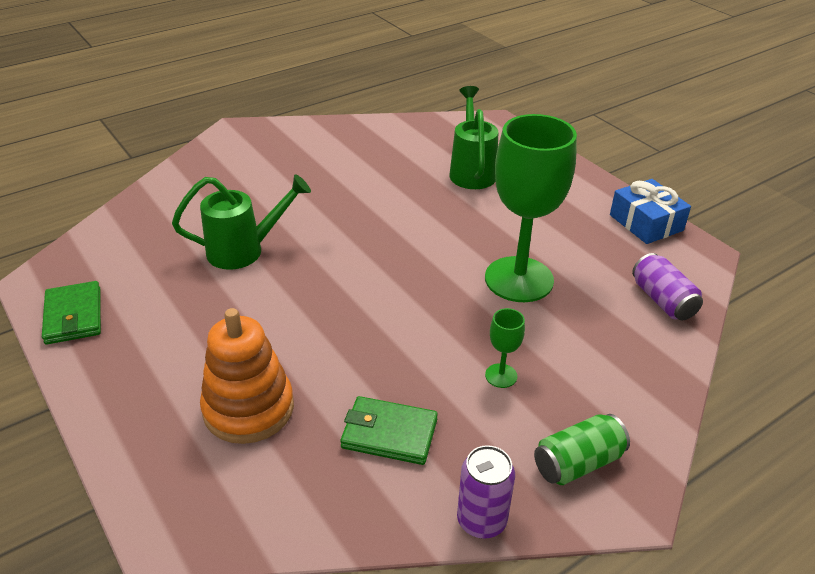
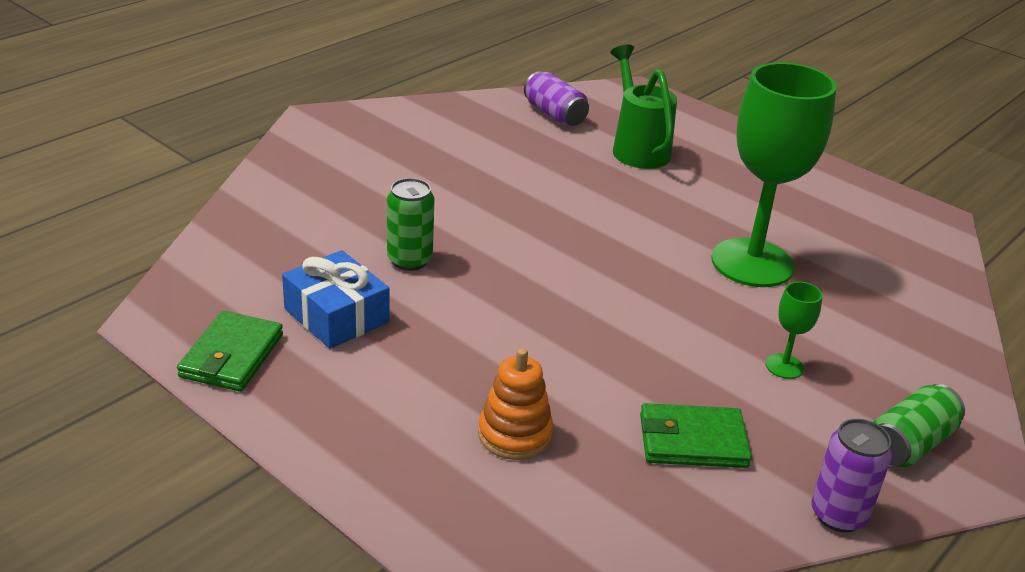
camera: 15 degrees left, 5 degrees down
green wallet [42,281,101,345] -> green wallet turned 45 degrees clockwise [177,311,283,392]
green watering can [172,174,311,270] -> green can [387,178,434,271]
orange stacking toy [200,308,294,444] -> orange stacking toy [478,348,553,460], size x0.66
blue gift [610,179,691,244] -> blue gift moved to [282,250,389,349]
purple can [632,253,703,320] -> purple can moved to [524,71,589,127]

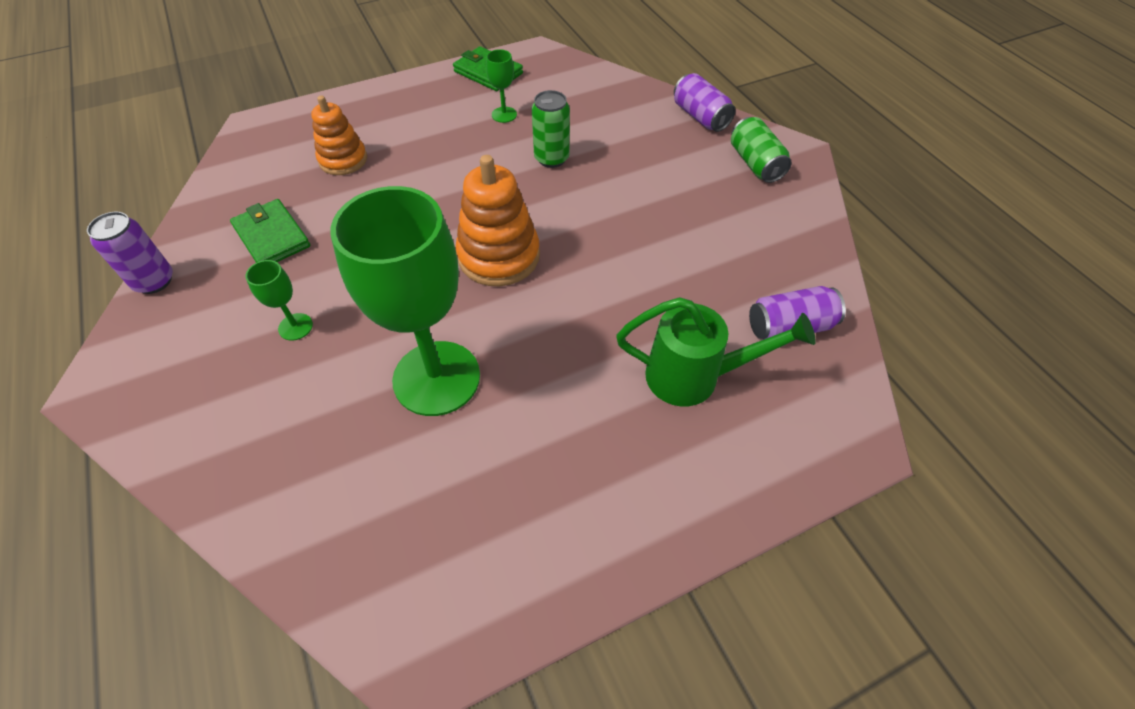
camera: 115 degrees right, 20 degrees up
blue gift [282,250,389,349] -> green goblet [486,49,517,123]
green wallet [640,403,752,468] -> green wallet turned 60 degrees counterclockwise [230,199,310,263]
green can [874,384,965,467] -> green can moved to [731,117,792,183]
none -> orange stacking toy [455,155,540,286]
none -> purple can [674,73,736,132]

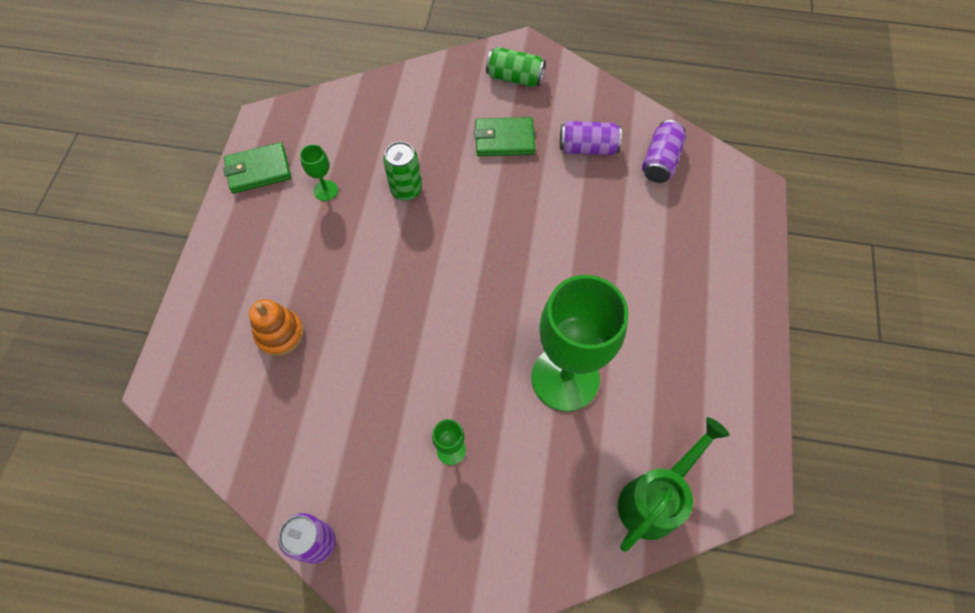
camera: 55 degrees left, 10 degrees up
green wallet [230,199,310,263] -> green wallet moved to [474,117,535,156]
orange stacking toy [455,155,540,286] -> none
green watering can [616,297,816,406] -> green watering can moved to [618,417,730,552]
purple can [674,73,736,132] -> purple can moved to [560,121,622,155]

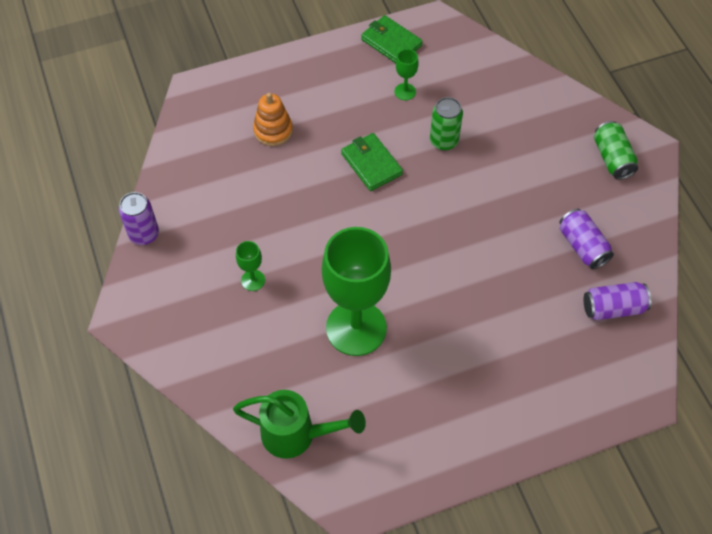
camera: 60 degrees right, 5 degrees down
green wallet [474,117,535,156] -> green wallet moved to [341,133,403,191]

